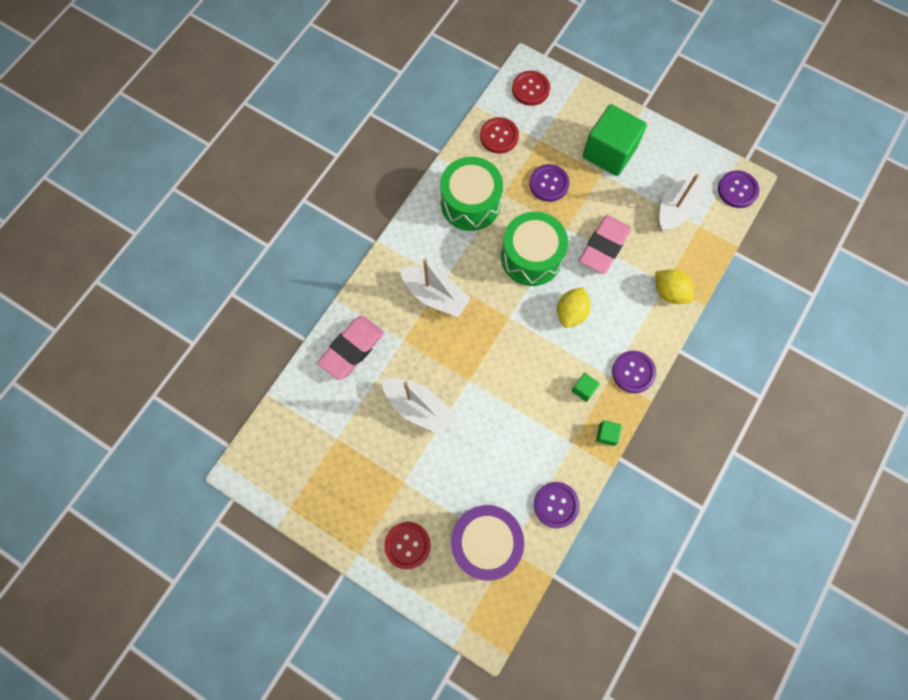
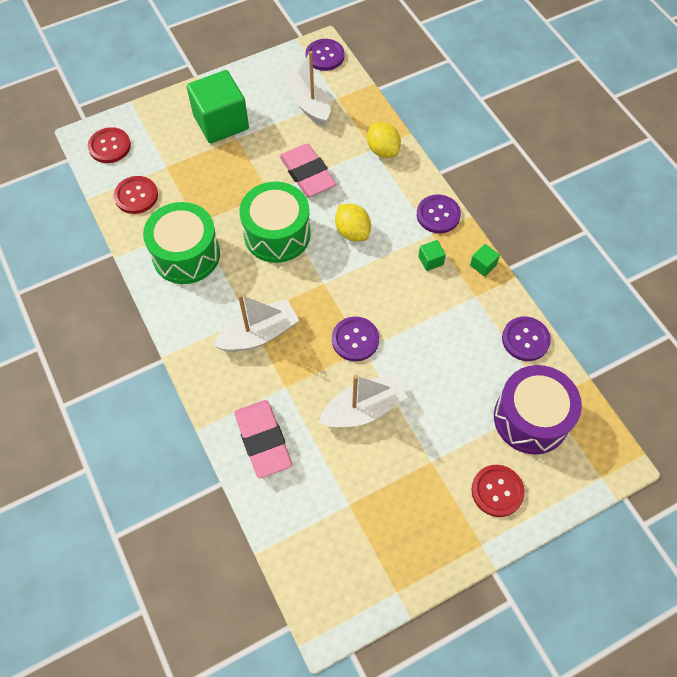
camera: 60 degrees left, 10 degrees down
purple button [529,164,569,202] -> purple button moved to [332,317,379,361]
yellow lemon [656,269,694,304] -> yellow lemon turned 75 degrees clockwise [367,122,401,158]

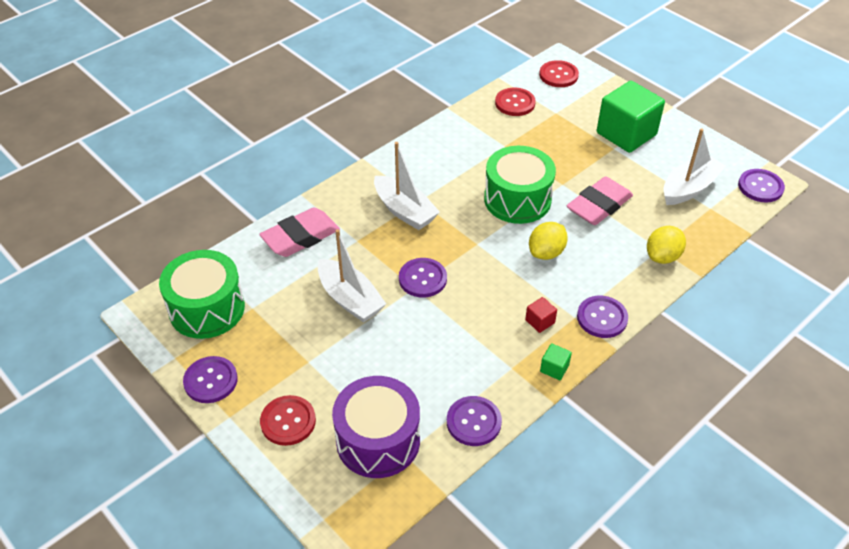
camera: 75 degrees right, 15 degrees down
green drum [143,202,220,284] -> green drum moved to [159,250,245,339]
green cube [418,240,446,271] -> red cube [525,297,557,333]
none -> purple button [183,356,238,403]

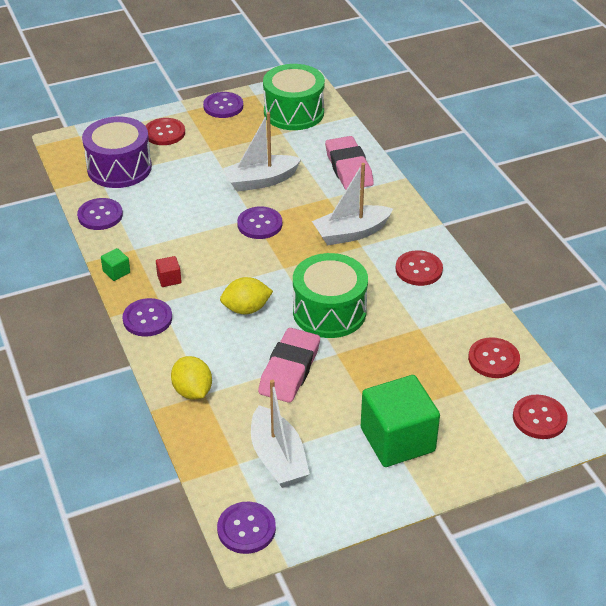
camera: 110 degrees right, 5 degrees down
yellow lemon [529,222,568,260] -> yellow lemon turned 75 degrees counterclockwise [220,277,273,314]
pink eraser [567,177,633,225] -> pink eraser turned 45 degrees clockwise [258,328,320,403]
none -> red button [396,250,443,286]

